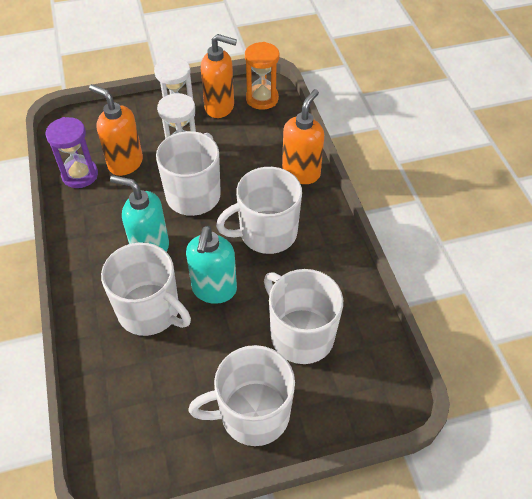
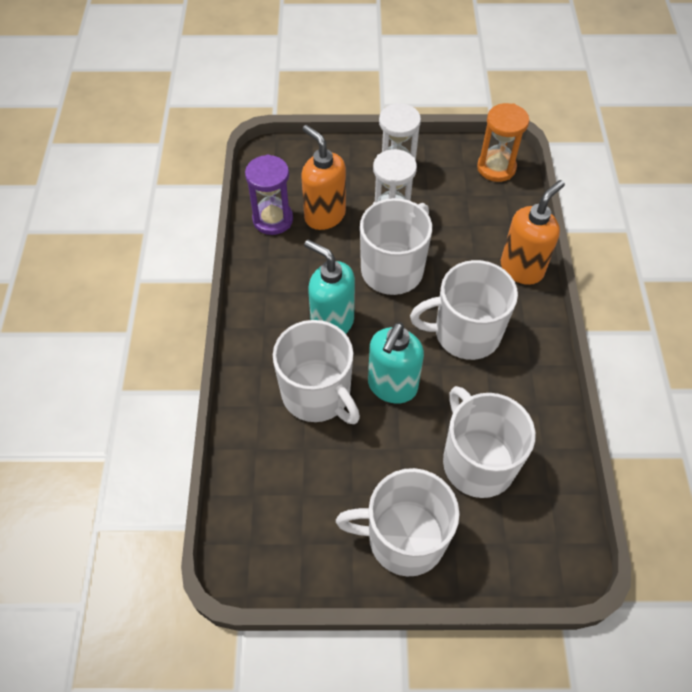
camera: 15 degrees right, 5 degrees up
orange soap dispenser [201,34,237,118] -> none

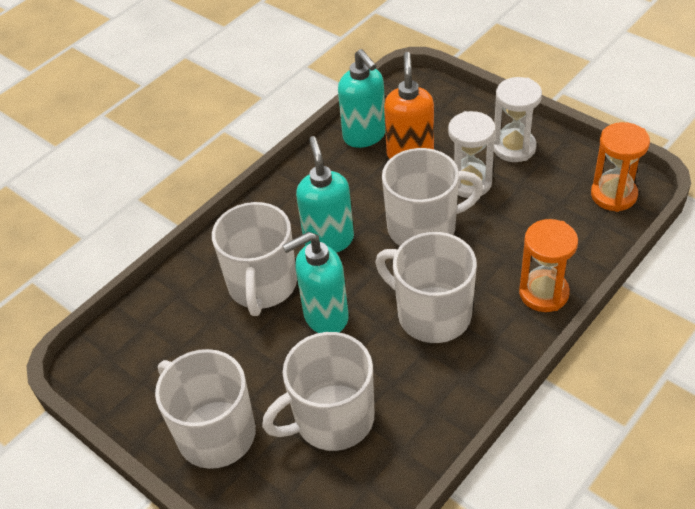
camera: 45 degrees right, 10 degrees down
purple hourglass [245,154,293,235] -> turquoise soap dispenser [338,49,385,148]
white mug [443,386,535,498] -> white mug turned 135 degrees counterclockwise [262,332,374,451]
orange soap dispenser [501,180,565,285] -> orange hourglass [519,219,578,312]

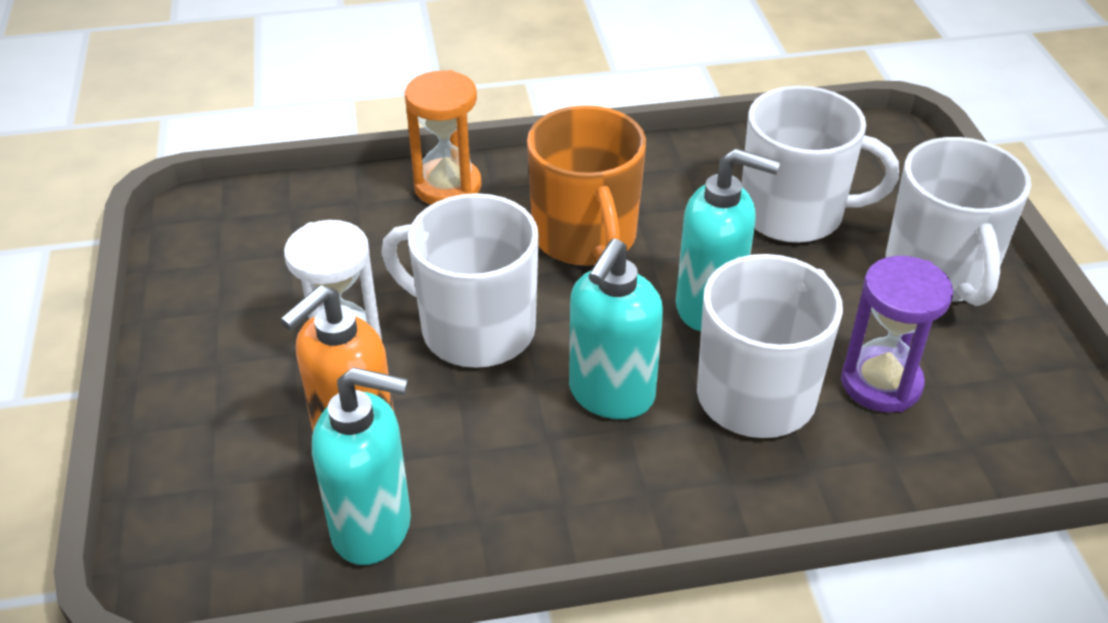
camera: 145 degrees left, 5 degrees down
turquoise soap dispenser [338,49,385,148] -> turquoise soap dispenser turned 90 degrees clockwise [312,367,411,565]
white mug [376,232,477,343] -> orange mug [527,105,646,265]
white hourglass [494,77,542,162] -> none
orange hourglass [591,122,650,212] -> none
none -> purple hourglass [841,256,953,412]

